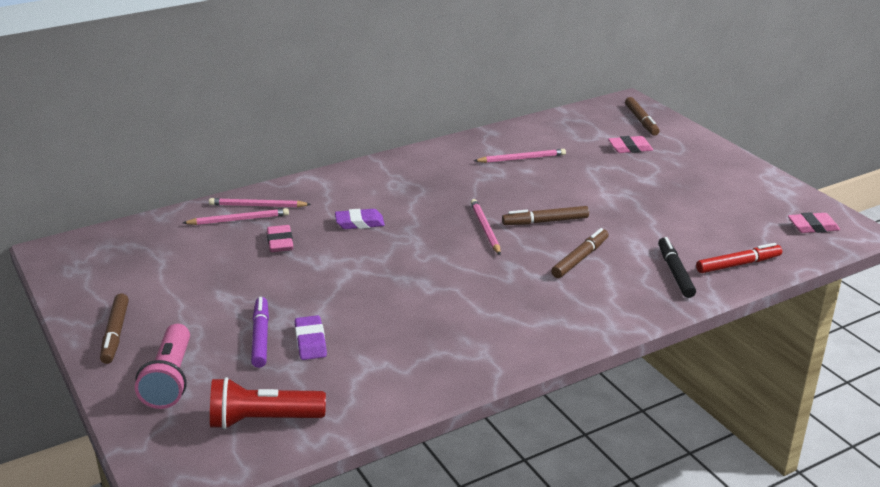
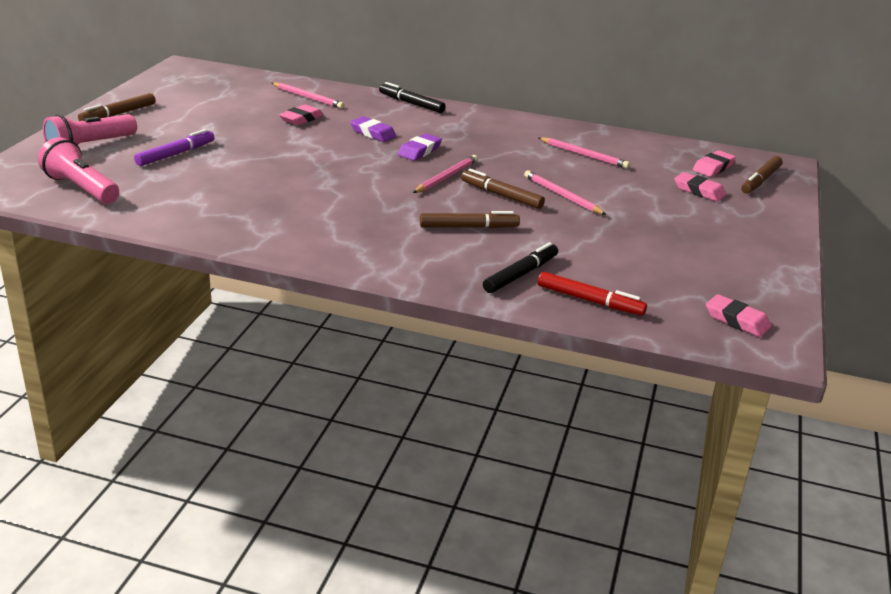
camera: 45 degrees right, 0 degrees up
pink pencil [209,198,311,208] -> pink pencil moved to [524,171,607,215]
red flashlight [210,377,326,430] -> pink flashlight [38,137,119,204]
purple eraser [295,315,327,360] -> purple eraser moved to [398,133,442,161]
none -> black marker [379,82,446,113]
none -> pink eraser [693,150,736,177]

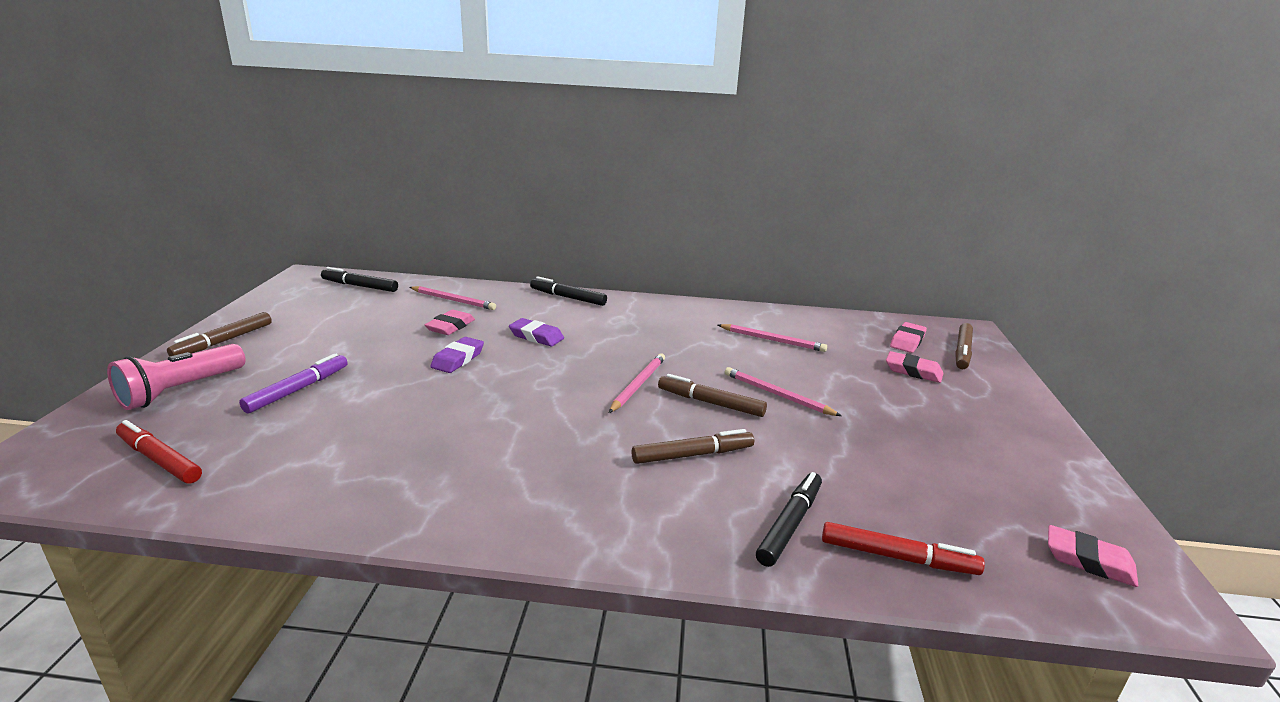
camera: 10 degrees left, 5 degrees down
pink flashlight [38,137,119,204] -> red marker [116,420,202,484]
purple eraser [398,133,442,161] -> purple eraser moved to [430,337,484,373]
none -> black marker [321,267,398,292]

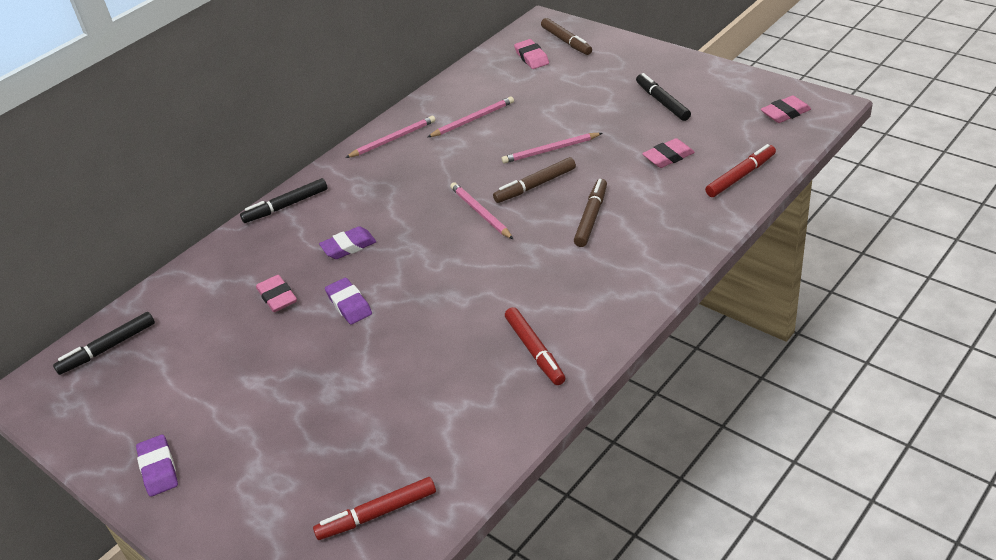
camera: 50 degrees left, 15 degrees up
pink flashlight [107,344,246,410] -> none
brown marker [167,312,272,356] -> purple eraser [136,434,178,497]
purple marker [239,353,348,413] -> none
pink pencil [410,286,496,310] -> pink pencil moved to [345,116,436,158]
black marker [756,472,822,567] -> black marker moved to [636,73,691,121]
pink eraser [886,351,943,383] -> pink eraser moved to [642,138,695,168]
none -> red marker [505,307,565,385]

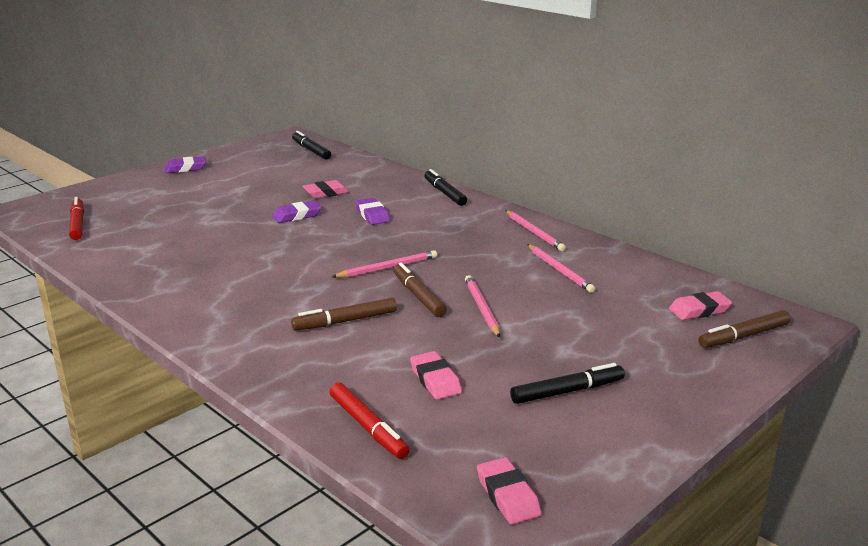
camera: 90 degrees right, 15 degrees down
red marker [505,307,565,385] -> none
brown marker [574,179,607,247] -> brown marker turned 135 degrees clockwise [291,298,397,331]

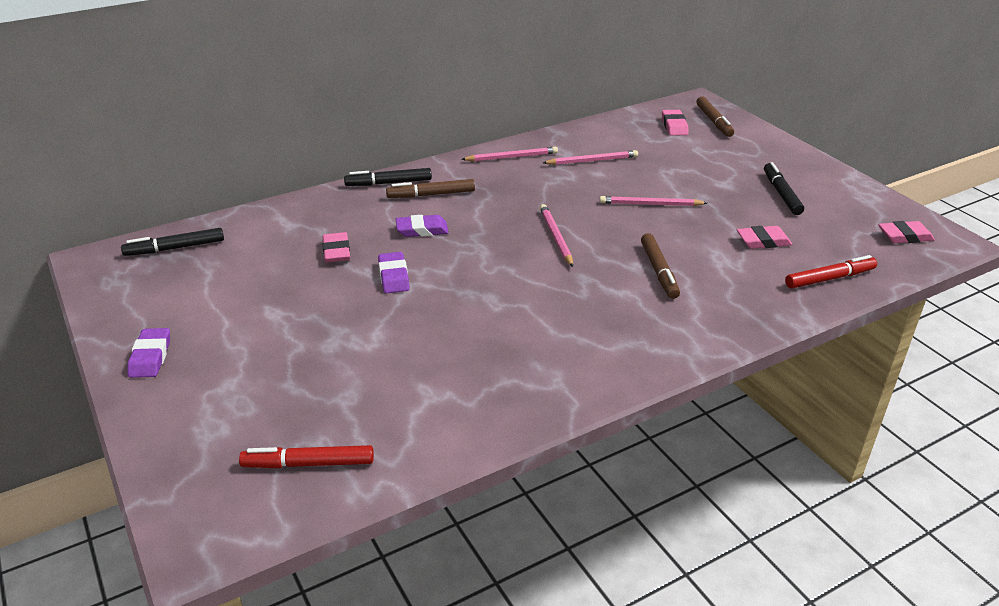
camera: 75 degrees left, 10 degrees up
brown marker [393,263,447,317] -> brown marker moved to [386,179,475,198]

